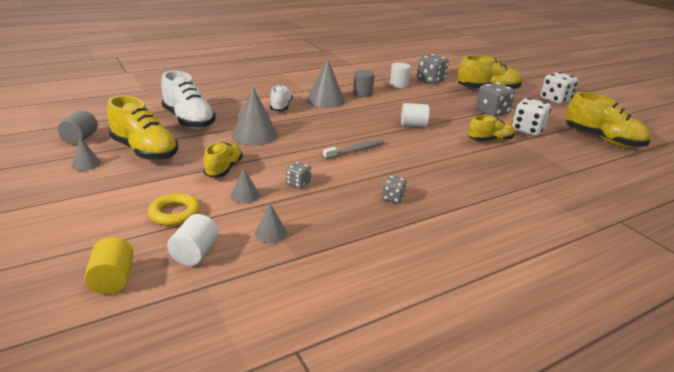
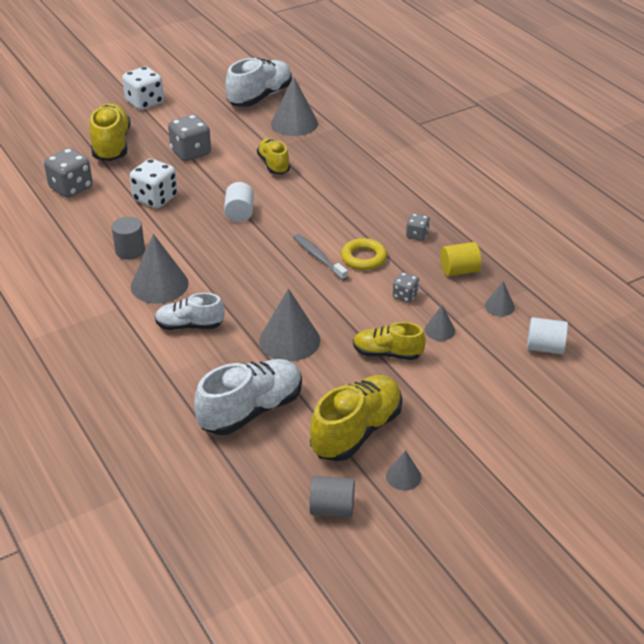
camera: 90 degrees left, 10 degrees up
yellow cylinder [84,237,134,295] -> yellow cylinder moved to [440,242,482,276]
yellow ring [148,193,200,226] -> yellow ring moved to [341,238,387,270]
white cylinder [390,62,411,88] -> none
white dice [512,98,551,136] -> white dice moved to [130,159,178,208]
yellow shoe [565,92,650,148] -> white shoe [225,58,292,107]
none -> grey cone [271,77,318,136]

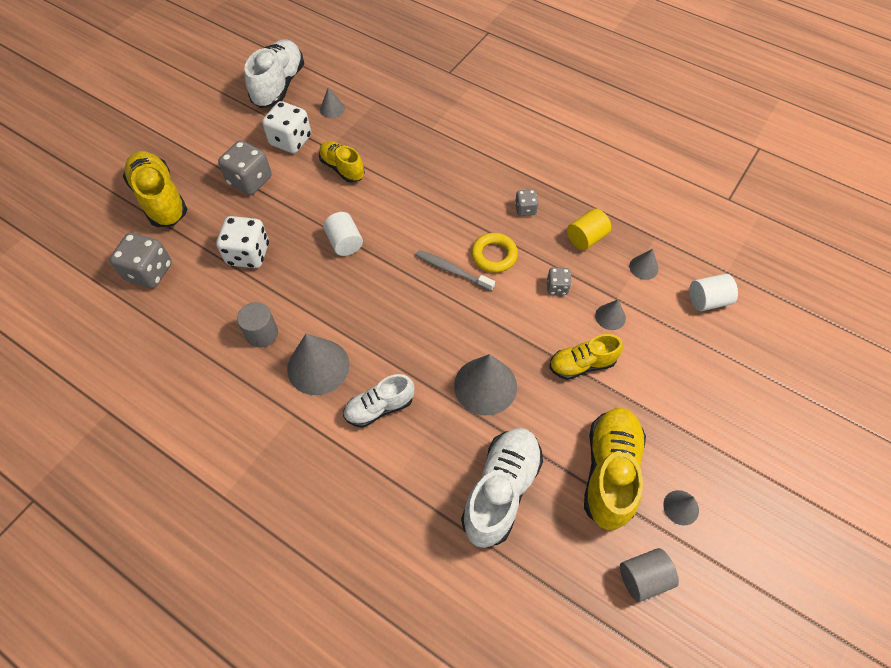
camera: 25 degrees left, 20 degrees up
white dice [122,67,164,110] -> white dice moved to [262,101,311,153]
grey cone [271,77,318,136] -> grey cone [320,87,345,118], size x0.51

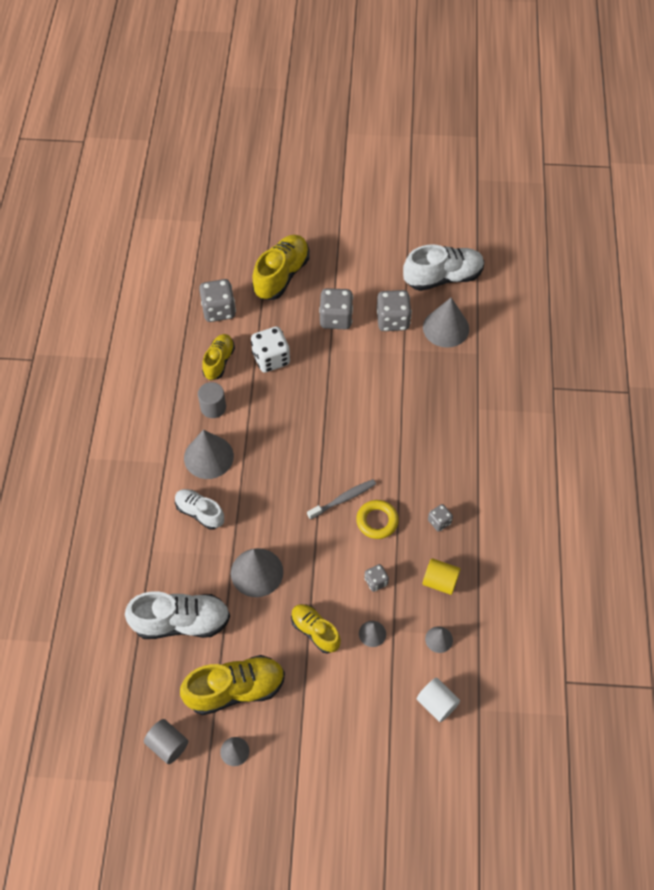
camera: 60 degrees right, 0 degrees up
white dice [262,101,311,153] -> grey dice [377,290,412,331]
yellow shoe [319,141,365,183] -> yellow shoe moved to [202,334,235,380]
grey cone [320,87,345,118] -> grey cone [423,298,469,348], size x1.96
white cylinder [323,212,363,256] -> none
grey toothbrush [415,250,495,291] -> grey toothbrush turned 60 degrees clockwise [307,479,376,520]

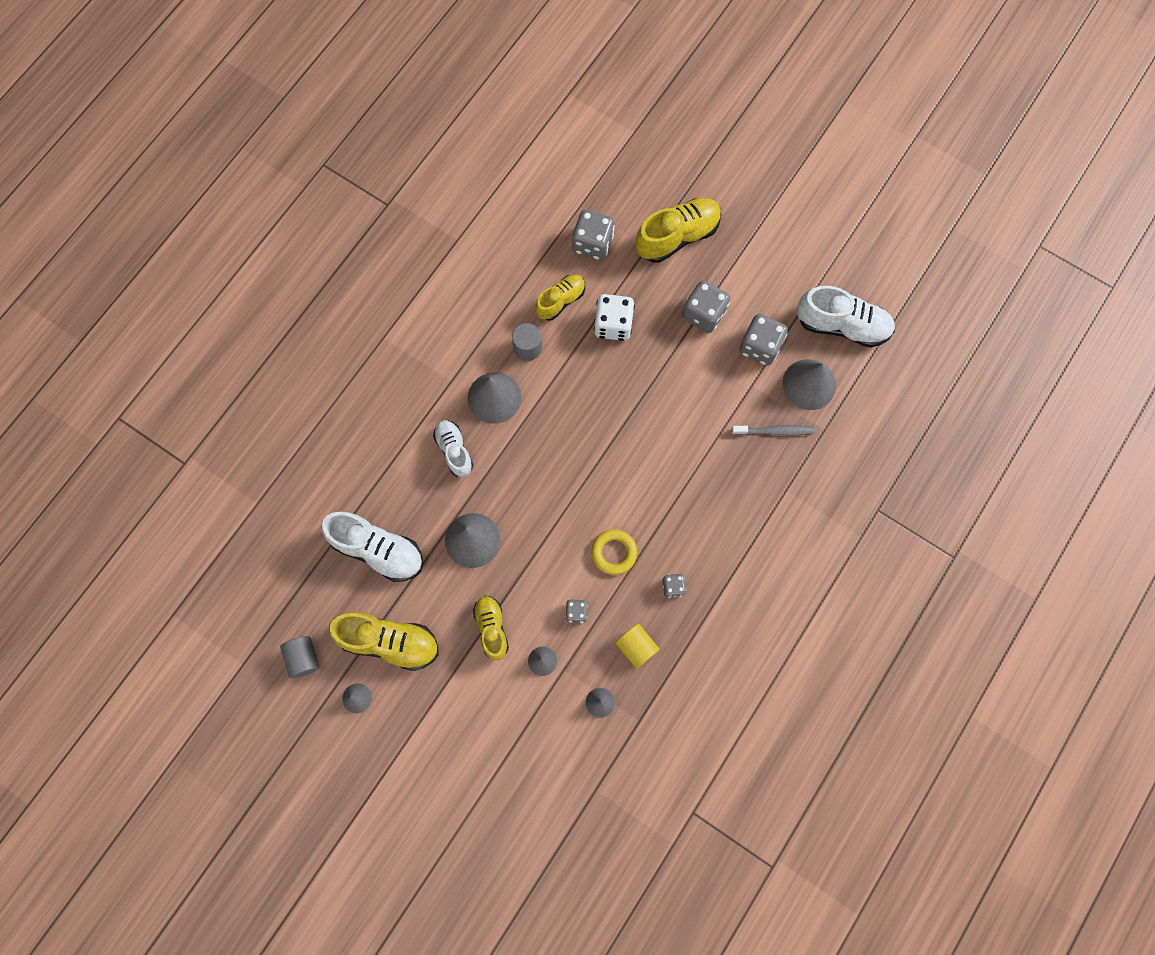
camera: 30 degrees right, 15 degrees up
grey toothbrush [307,479,376,520] -> grey toothbrush moved to [732,425,815,436]
white cylinder [417,678,460,722] -> none

